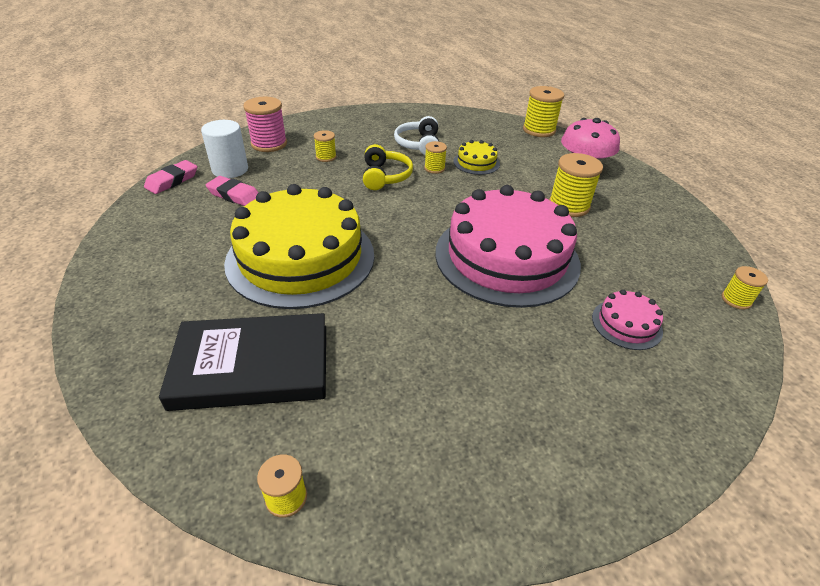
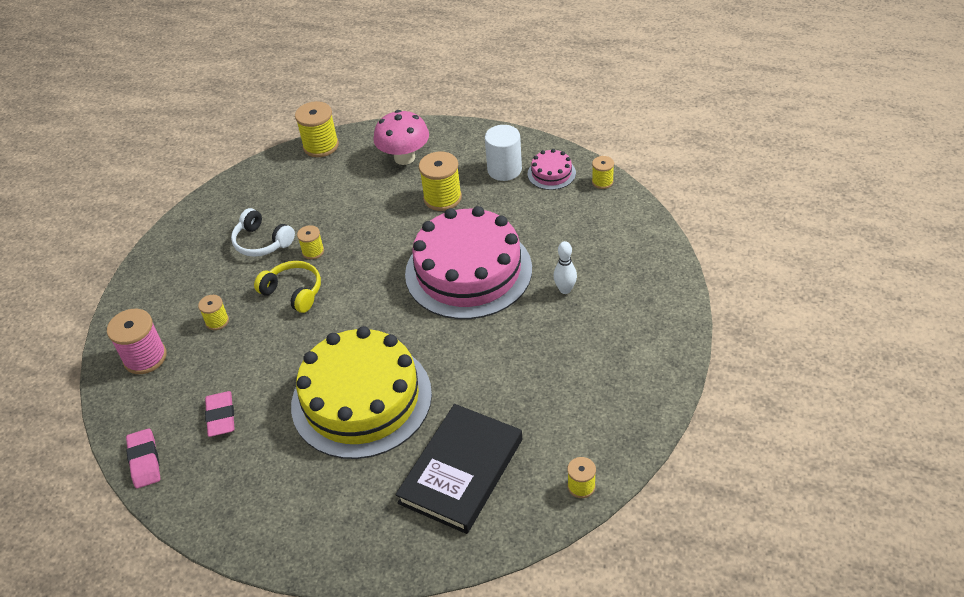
camera: 50 degrees left, 5 degrees up
white cylinder [201,120,248,178] -> white cylinder moved to [485,125,522,181]
pink eraser [206,176,259,206] -> pink eraser turned 75 degrees counterclockwise [205,391,235,437]
yellow cake [453,140,500,175] -> none
pink cake [592,289,663,350] -> pink cake moved to [528,149,576,190]
none -> white bowling pin [553,241,577,294]

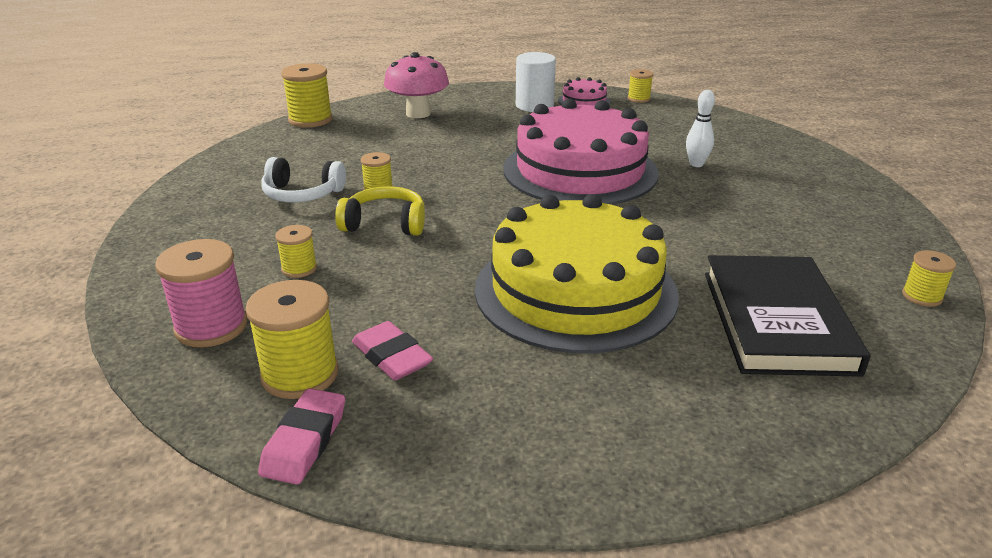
camera: 30 degrees left, 15 degrees down
pink eraser [126,428,160,488] -> pink eraser turned 60 degrees clockwise [258,388,345,485]
yellow spool [419,152,462,211] -> yellow spool moved to [245,280,339,399]

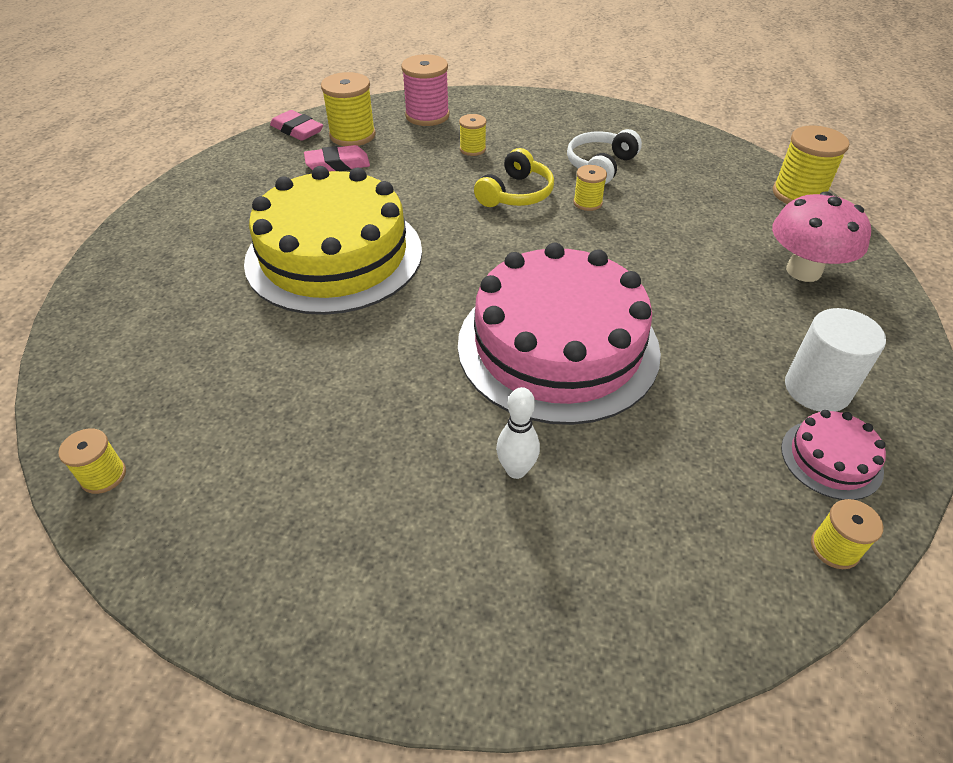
camera: 115 degrees right, 15 degrees up
black book [705,255,870,377] -> none

